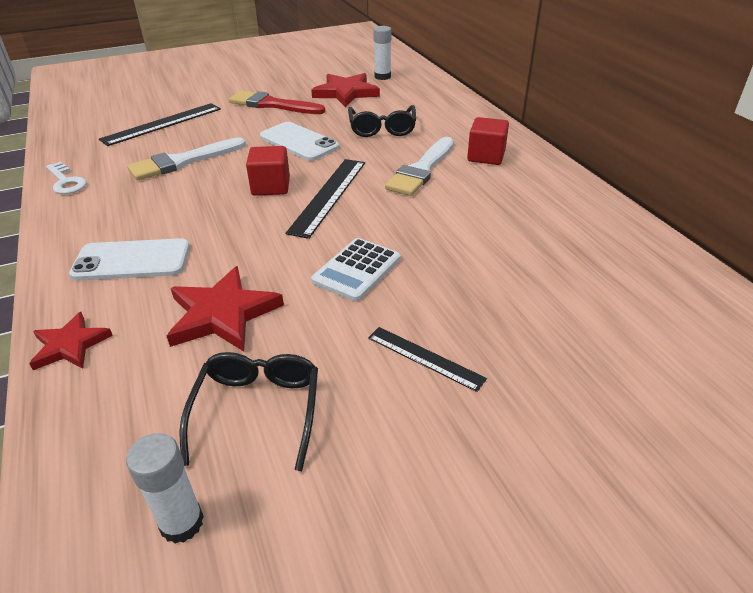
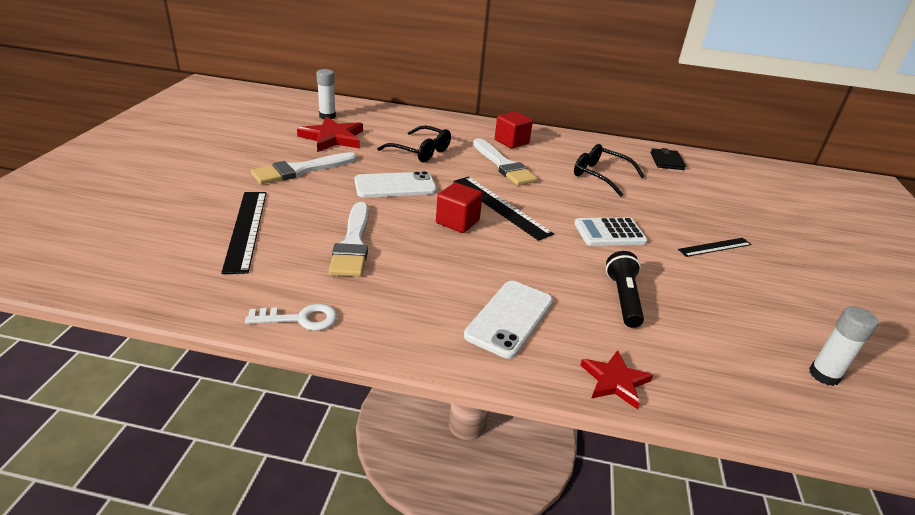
camera: 60 degrees left, 5 degrees down
red star [167,266,284,352] -> black flashlight [606,251,644,328]
black glasses [179,352,318,471] -> black glasses moved to [574,144,645,197]
red brush [229,90,325,114] -> white brush [251,152,357,184]
white calculator [311,238,401,302] -> white calculator turned 105 degrees clockwise [574,217,648,246]
none -> black wallet [650,148,686,170]

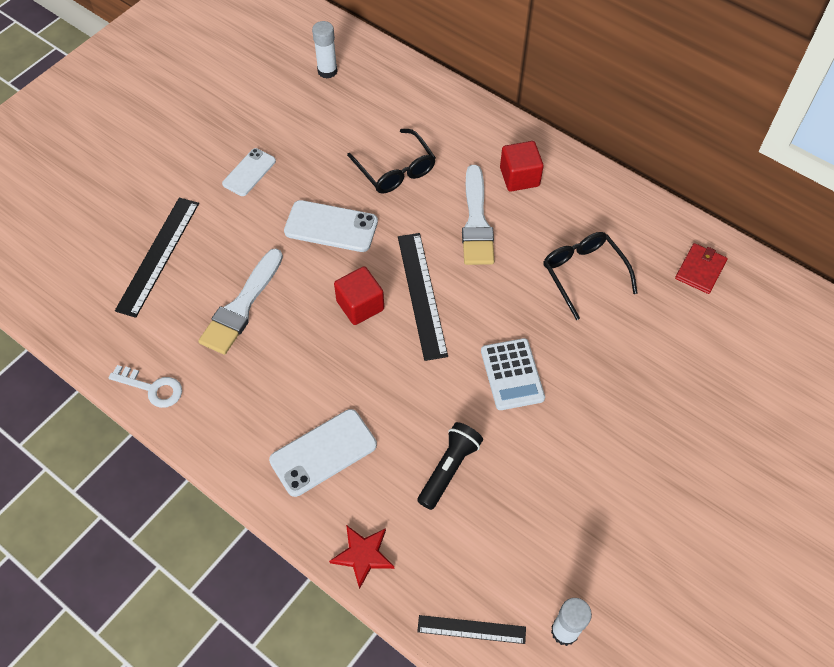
camera: 30 degrees right, 25 degrees up
white brush [251,152,357,184] -> white phone [222,148,276,196]
red star [297,116,363,152] -> none
white calculator [574,217,648,246] -> white calculator turned 120 degrees counterclockwise [481,338,545,410]
black wallet [650,148,686,170] -> red wallet [675,243,728,294]
black ruler [678,238,752,257] -> black ruler moved to [417,615,526,644]

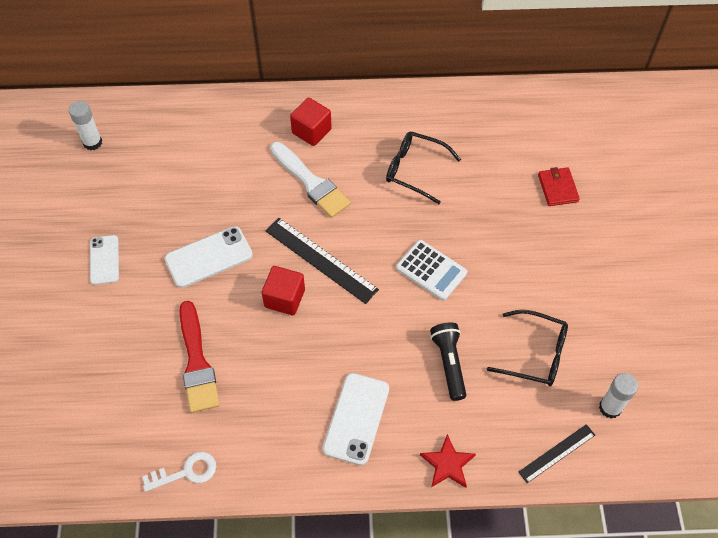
camera: 40 degrees left, 0 degrees up
black ruler [115,197,199,318] -> none
white brush [198,248,283,355] -> red brush [179,301,220,413]
black glasses [347,129,436,193] -> black glasses moved to [487,310,568,386]
red wallet [675,243,728,294] -> red wallet moved to [538,167,580,206]

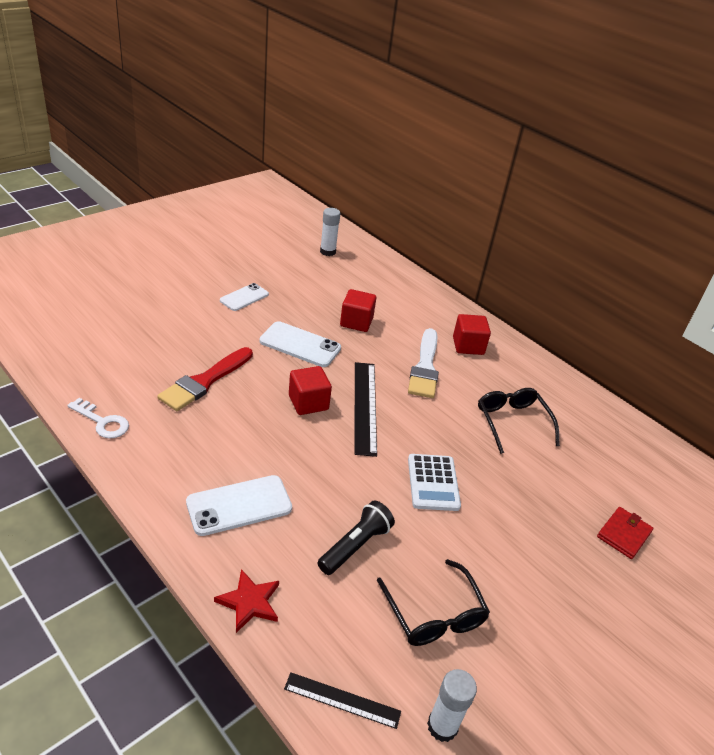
camera: 45 degrees right, 20 degrees down
none -> red cube [340,289,376,332]

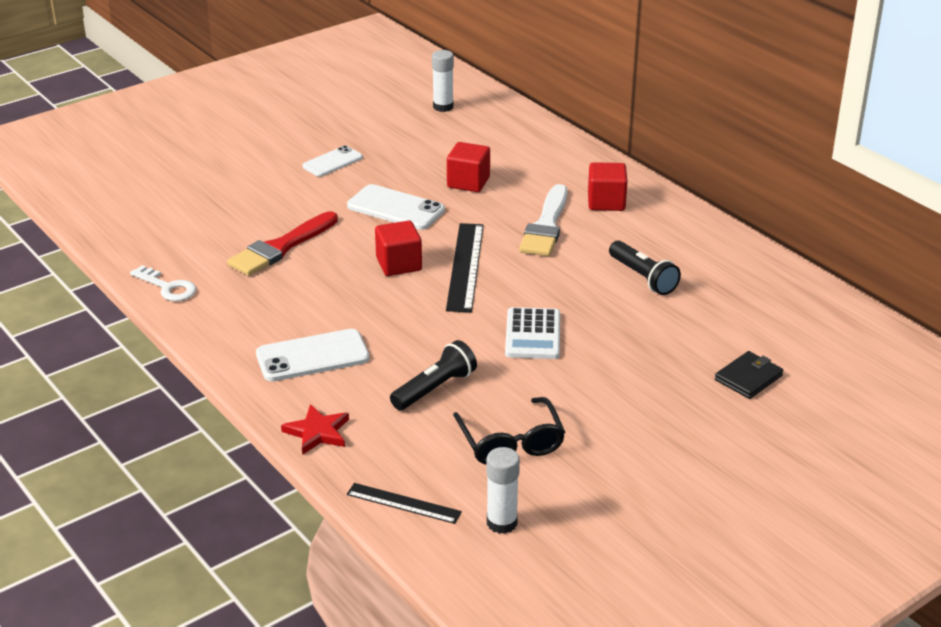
camera: 10 degrees right, 5 degrees down
black glasses [478,388,560,454] -> black flashlight [609,241,681,295]
red wallet [597,507,653,559] -> black wallet [715,351,783,399]

